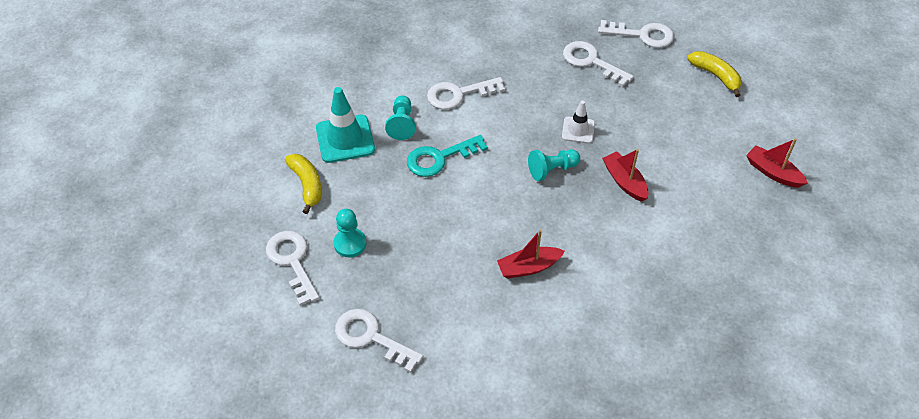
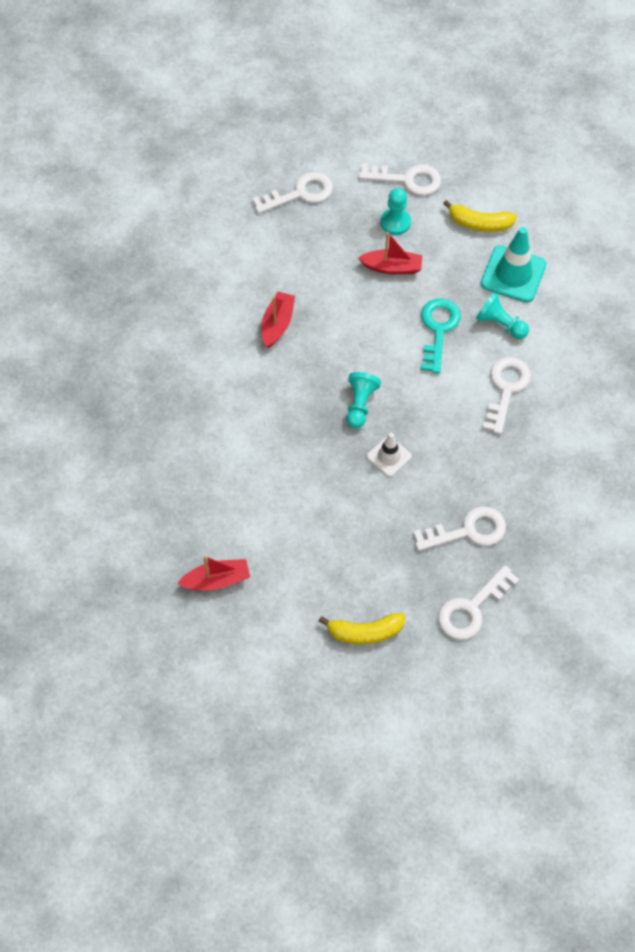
camera: 125 degrees right, 10 degrees up
red boat [602,149,648,202] -> red boat moved to [358,232,422,274]

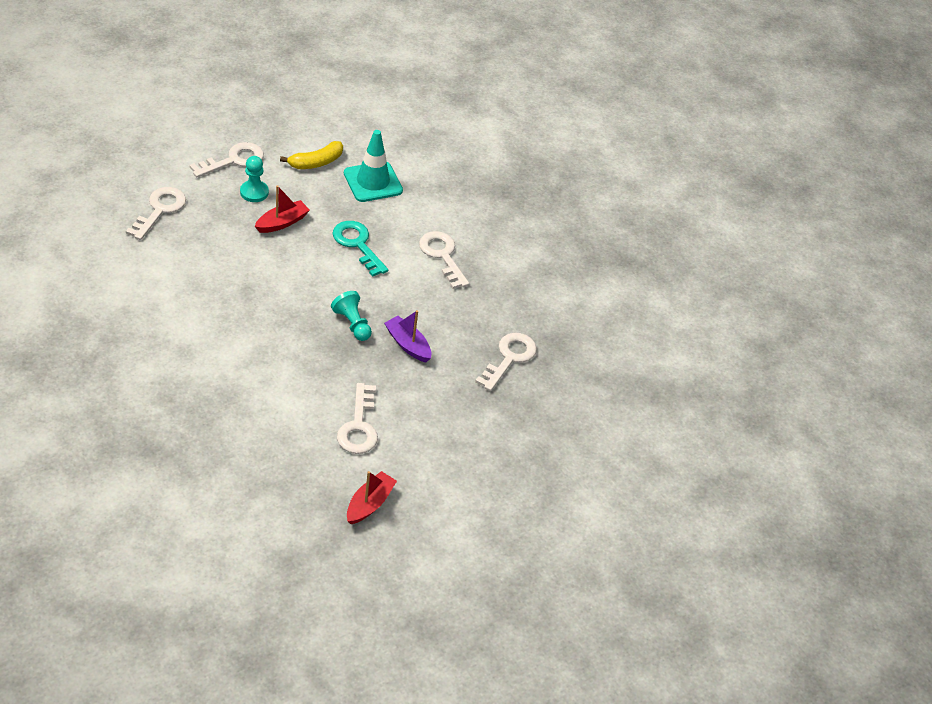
camera: 50 degrees left, 15 degrees down
red boat [261,292,295,348] -> none
yellow banana [319,613,405,645] -> none
white traffic cone [367,433,412,477] -> purple boat [384,310,431,362]
white key [438,565,519,640] -> white key moved to [337,383,378,454]
turquoise pawn [476,292,529,339] -> none

